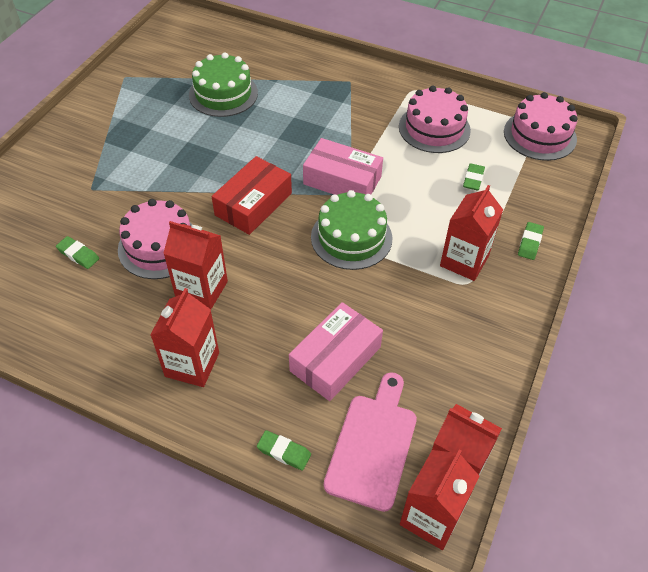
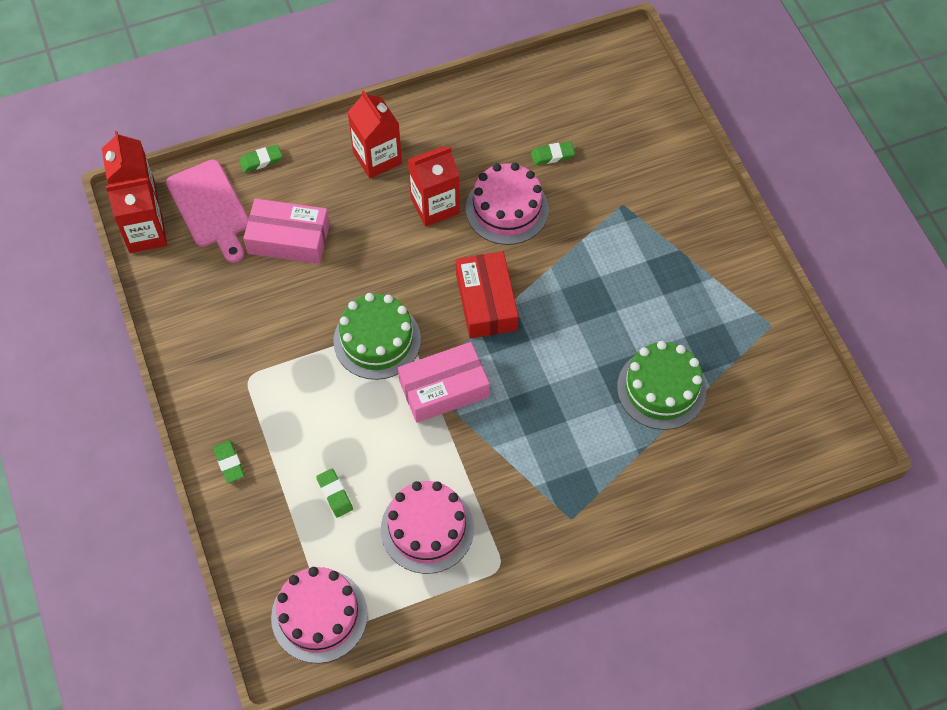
camera: 135 degrees right, 10 degrees up
pink box [289,302,383,401] -> pink box turned 75 degrees counterclockwise [243,198,330,264]
red carton [440,185,503,281] -> none

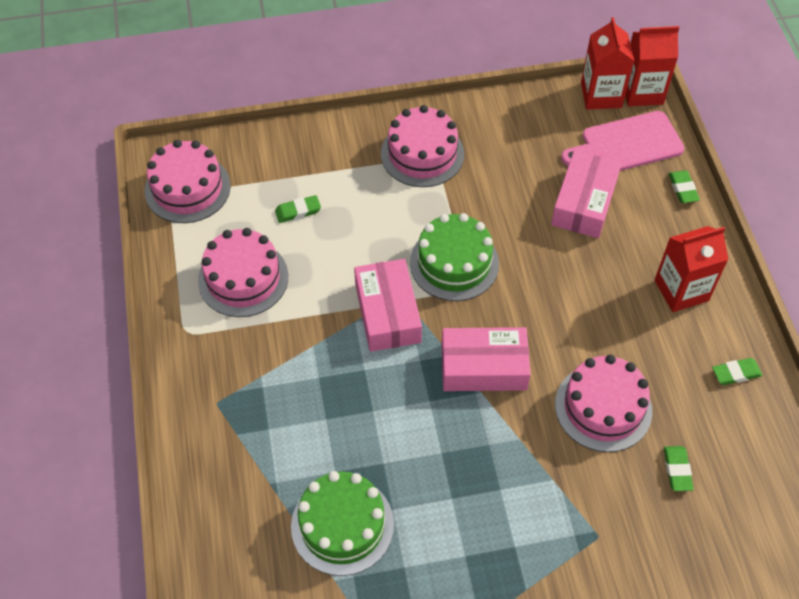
camera: 100 degrees right, 5 degrees down
green eraser [213,440,245,483] -> green eraser moved to [712,358,762,385]
red carton [408,146,459,227] -> none
red box [456,251,519,339] -> pink box [442,327,531,391]
none -> pink cake [381,105,464,187]

